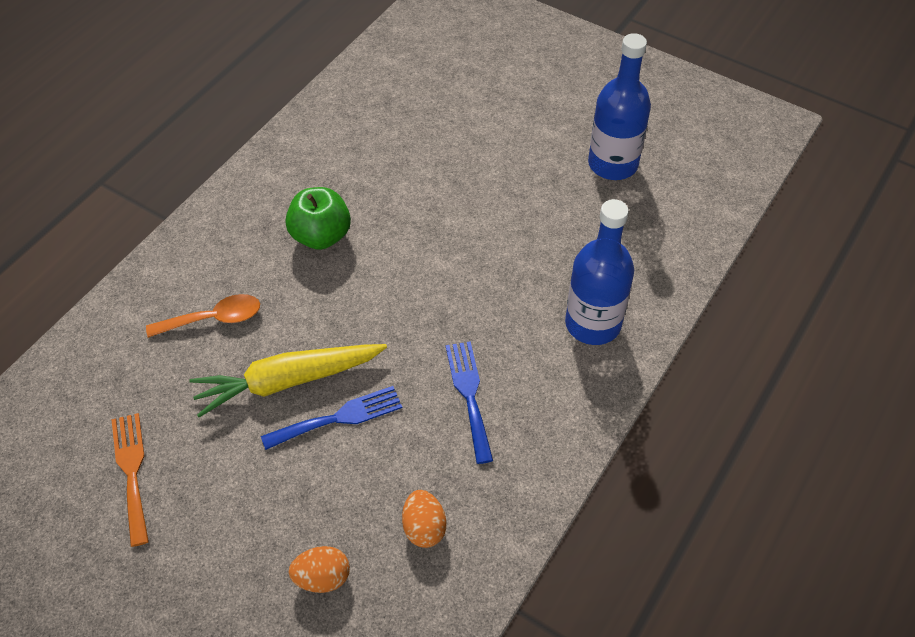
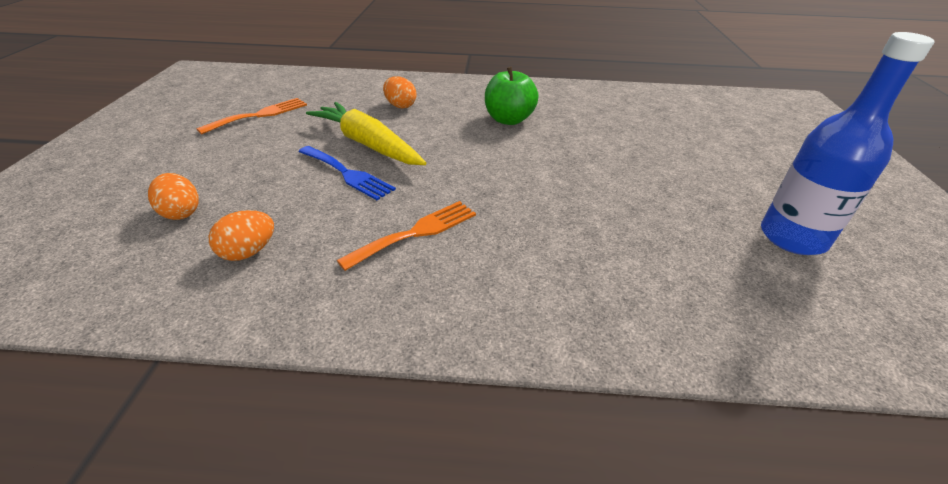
camera: 60 degrees right, 15 degrees down
orange spoon [146,294,260,338] -> orange egg [383,76,417,109]
blue fork [446,341,493,464] -> orange fork [337,201,476,271]
blue bottle [565,199,634,345] -> none

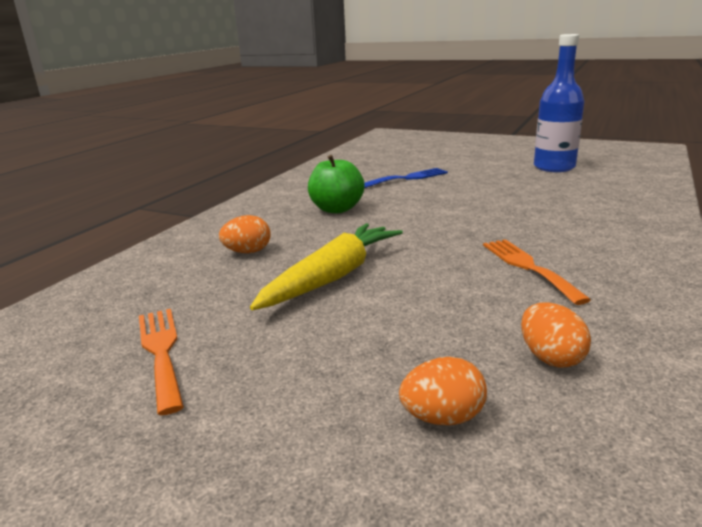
camera: 65 degrees left, 15 degrees down
blue fork [298,146,396,200] -> blue fork moved to [364,168,448,188]
yellow carrot [306,102,426,165] -> yellow carrot turned 150 degrees clockwise [250,223,403,310]

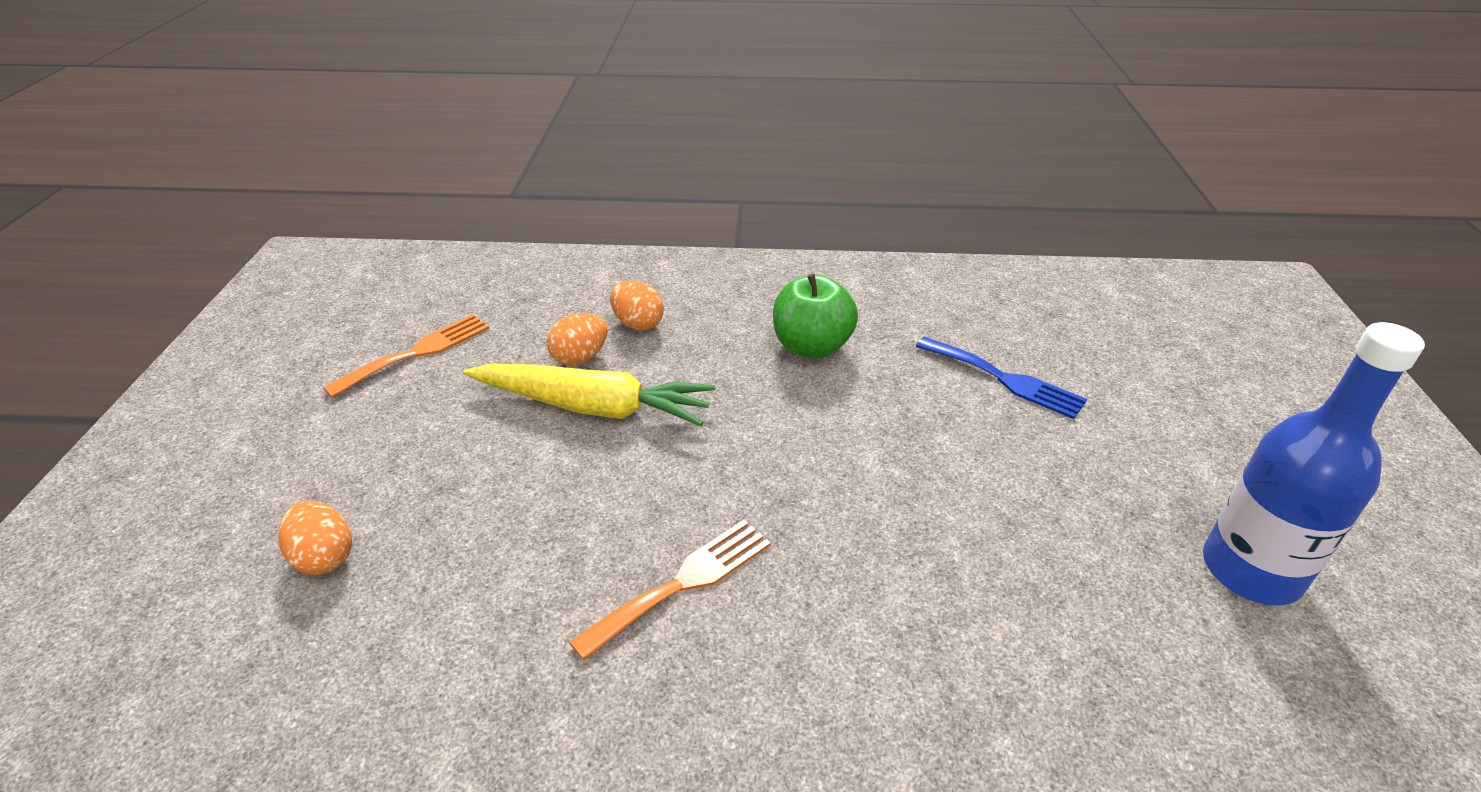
camera: 65 degrees right, 15 degrees up
orange egg [521,302,591,368] -> orange egg moved to [547,313,608,366]

